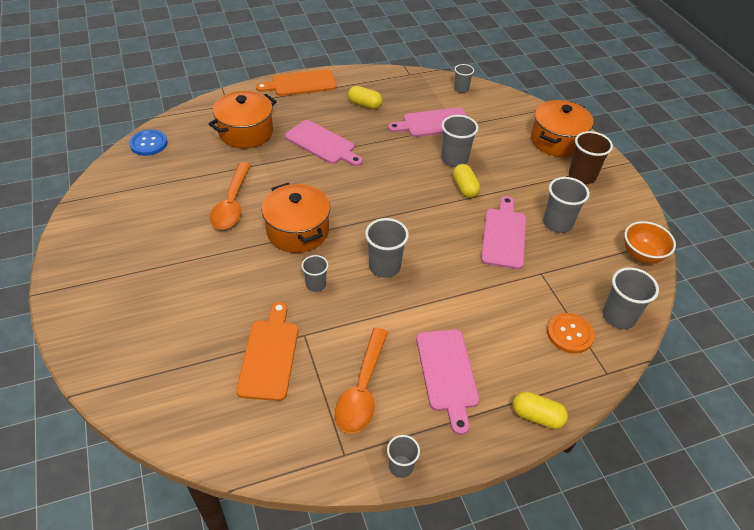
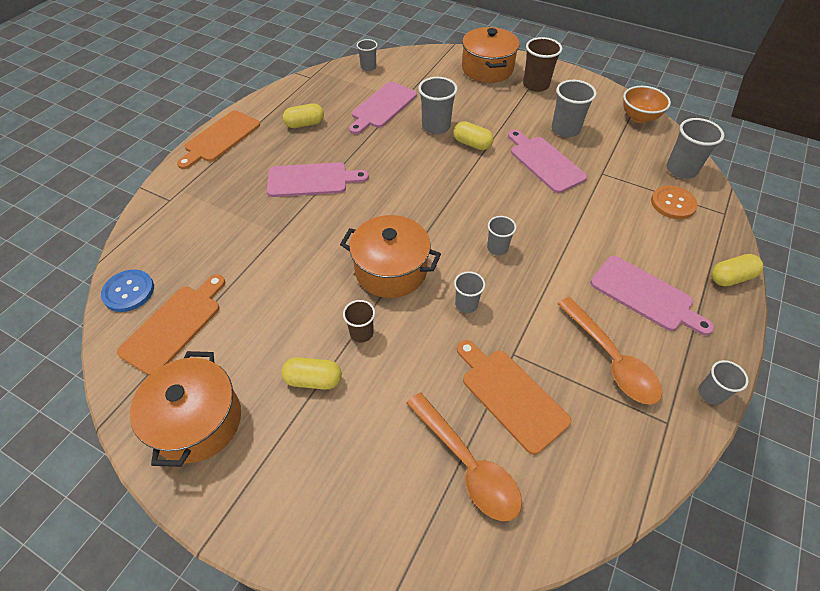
camera: 40 degrees left, 5 degrees up
orange pot [208,91,277,148] -> orange pot moved to [130,351,241,467]
orange spoon [210,162,251,229] -> orange spoon moved to [406,393,522,521]
grey cup [365,218,409,278] -> grey cup [487,216,516,255], size x0.61
none -> orange cutting board [117,274,225,375]
none -> yellow capsule [281,357,342,390]
none -> brown cup [343,300,375,343]

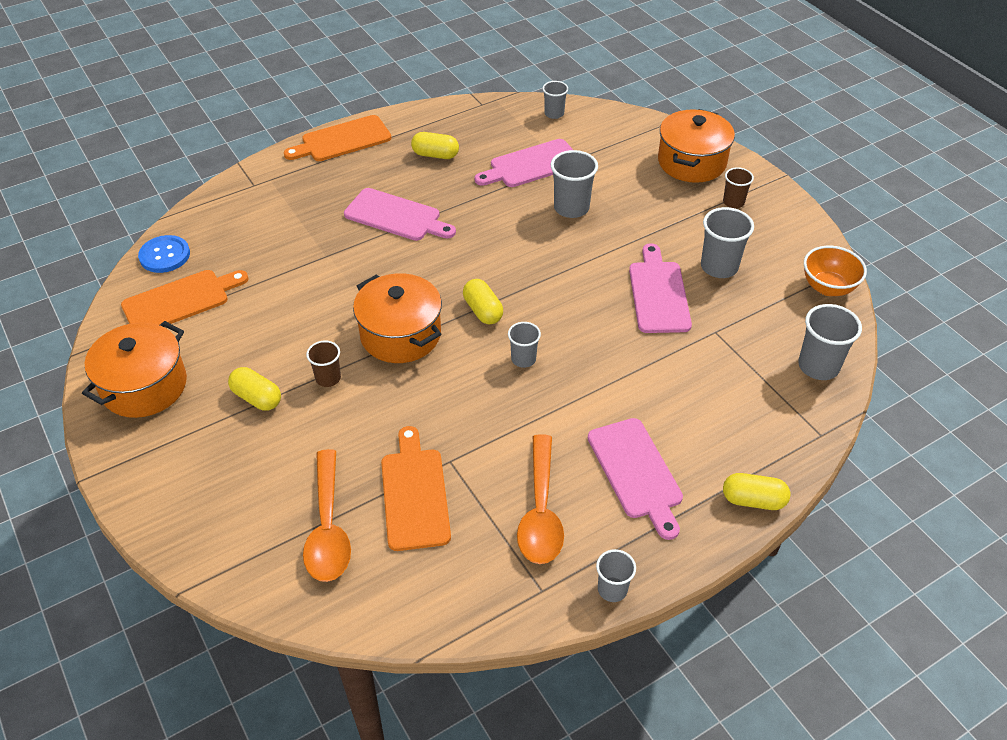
camera: 30 degrees right, 5 degrees down
yellow capsule [453,121,493,150] -> yellow capsule moved to [463,279,503,324]
grey cup [454,271,485,313] -> none
brown cup [523,37,562,92] -> brown cup [723,167,754,208], size x0.61
orange button [651,185,698,219] -> none

